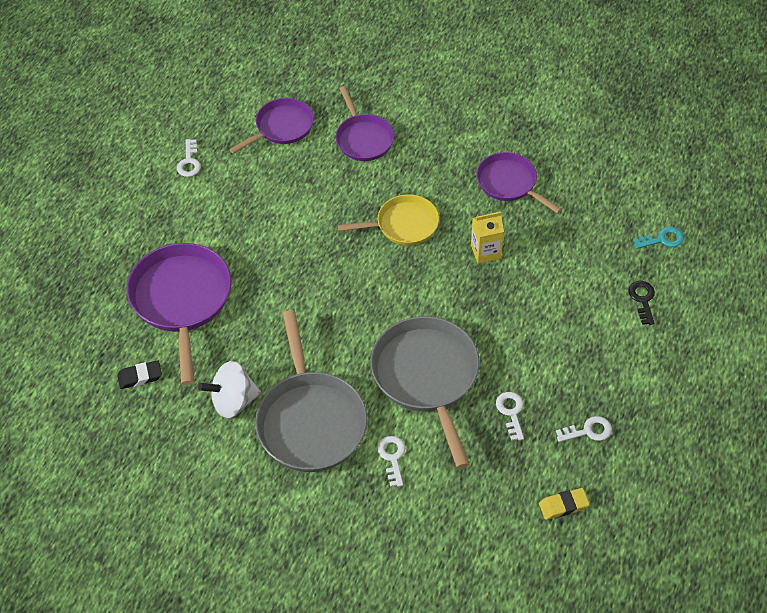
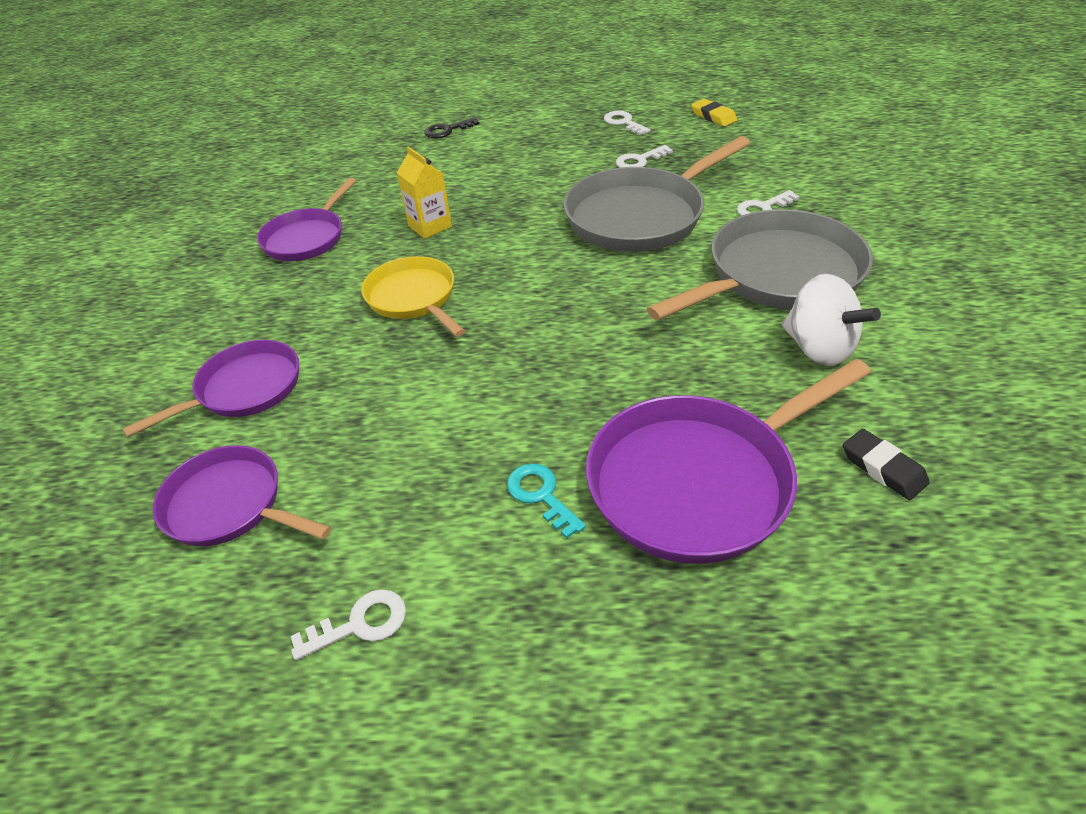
camera: 110 degrees left, 10 degrees down
turquoise key [633,227,684,249] -> turquoise key moved to [507,463,586,539]

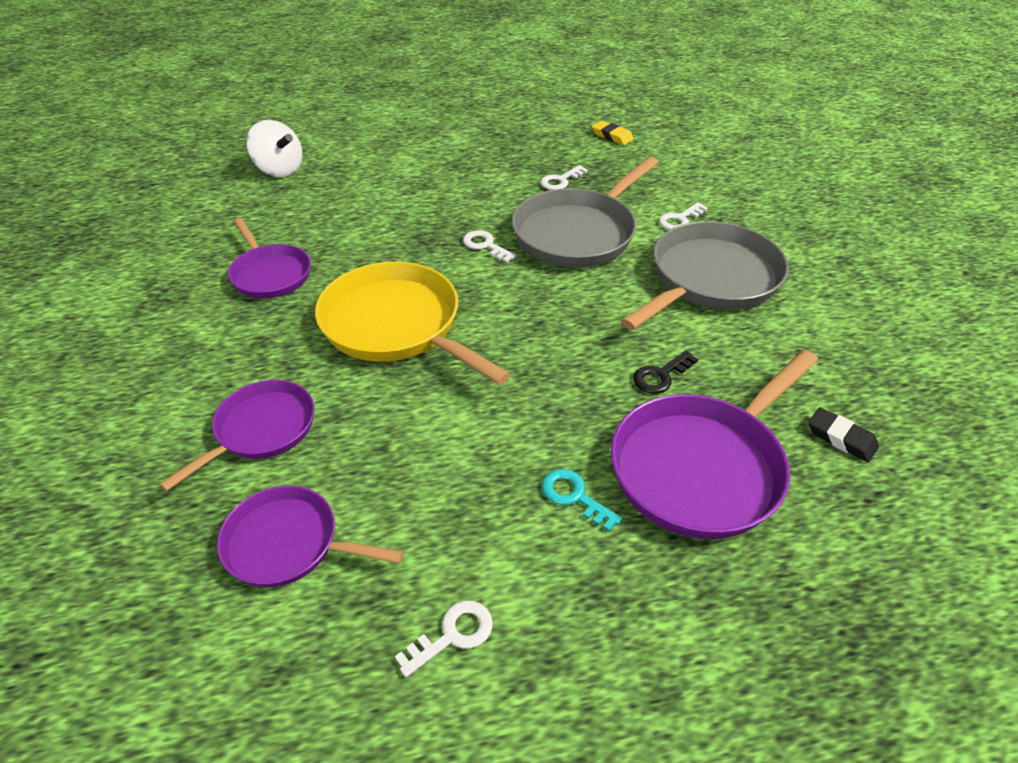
camera: 15 degrees left, 0 degrees up
purple pan [257,178,356,261] -> purple pan turned 45 degrees counterclockwise [228,218,311,299]
yellow pan [361,256,465,337] -> yellow pan [315,262,511,385], size x1.63
yellow carton [397,147,452,239] -> none
black key [424,117,479,138] -> black key moved to [633,350,698,394]
white key [604,111,650,135] -> white key moved to [463,230,517,263]
white spinning top [782,274,881,366] -> white spinning top moved to [247,120,303,177]

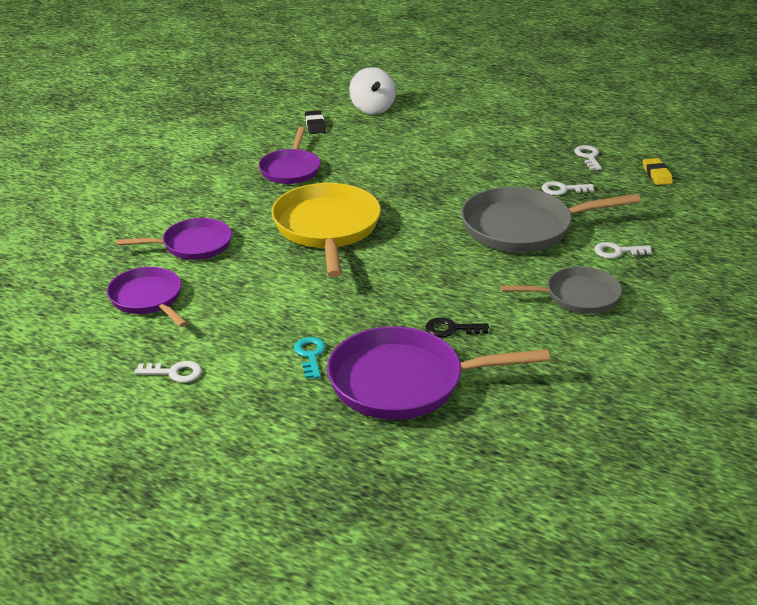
camera: 40 degrees right, 10 degrees down
white key [463,230,517,263] -> white key moved to [574,145,602,170]
grey pan [621,221,789,330] -> grey pan [500,266,622,314], size x0.61
black eraser [808,407,879,462] -> black eraser moved to [305,110,326,134]

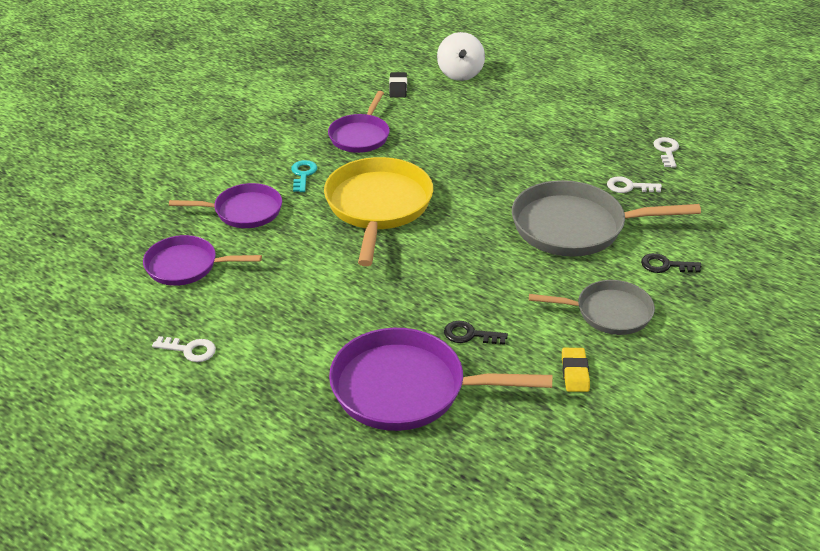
camera: 10 degrees right, 5 degrees up
purple pan [107,267,187,327] -> purple pan turned 60 degrees counterclockwise [143,235,262,286]
turquoise key [294,337,326,379] -> turquoise key moved to [291,160,317,192]
white key [594,242,652,259] -> black key [641,253,701,273]
yellow eraser [643,158,673,185] -> yellow eraser moved to [562,348,590,392]

